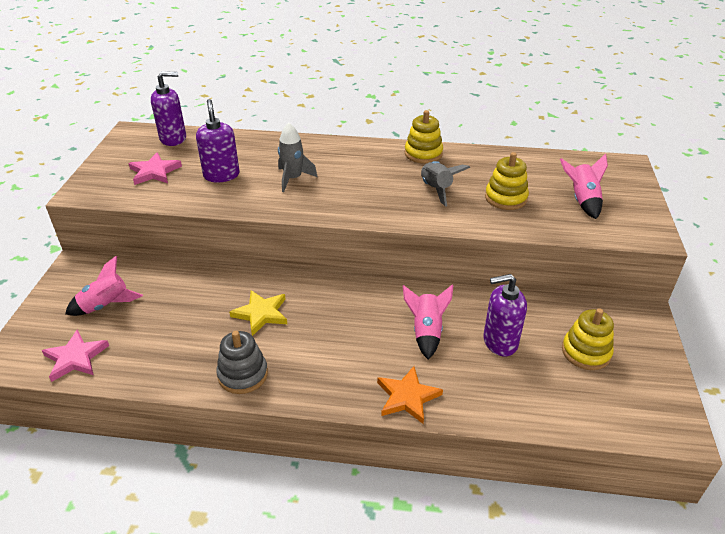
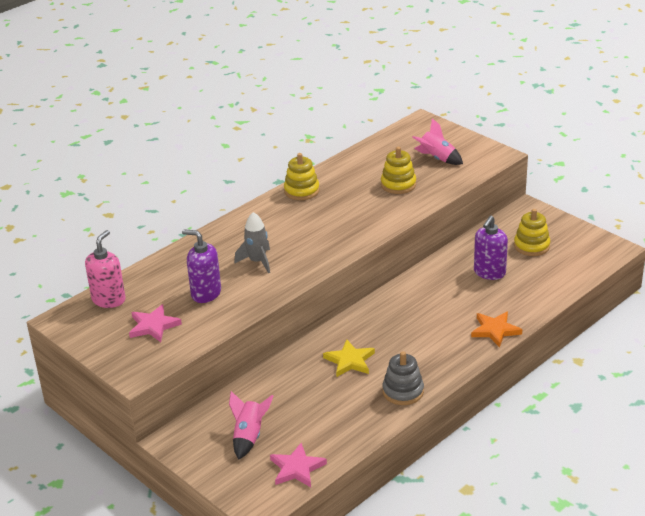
camera: 50 degrees left, 5 degrees down
purple soap dispenser [151,71,186,146] -> pink soap dispenser [85,230,126,308]
pink rocket [403,285,453,359] -> none
grey rocket [421,161,470,207] -> none

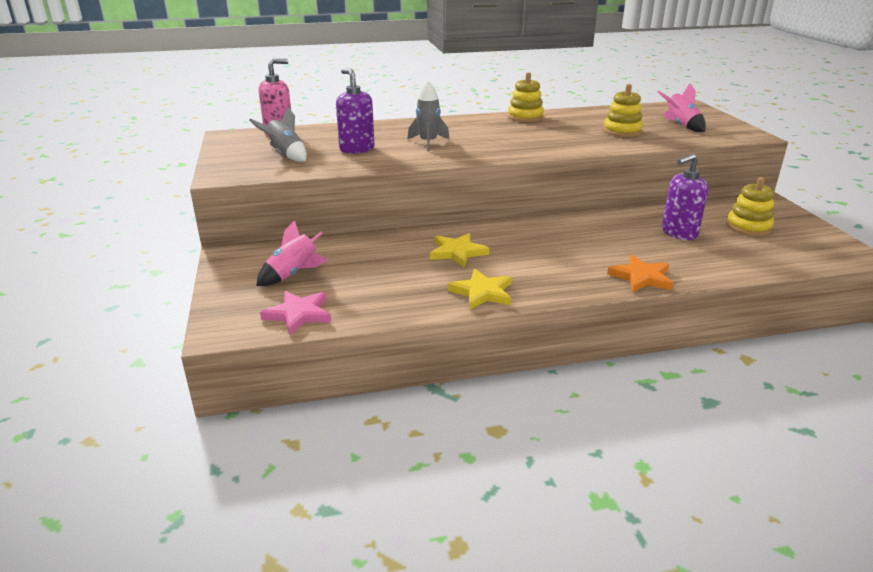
camera: 30 degrees right, 5 degrees down
pink star [129,304,182,342] -> grey rocket [249,107,307,162]
grey stacking toy [382,351,424,405] -> yellow star [448,269,512,309]

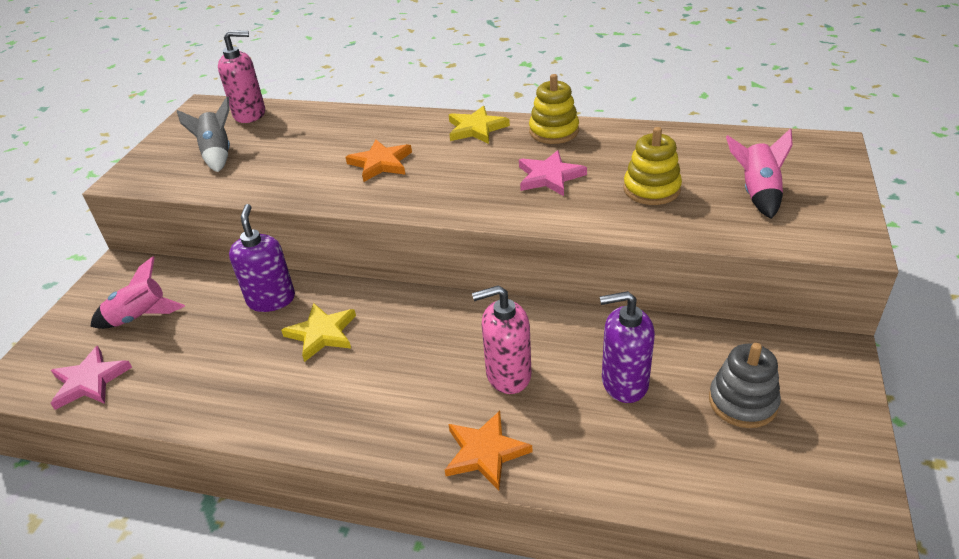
camera: 30 degrees right, 10 degrees up
purple soap dispenser [336,68,375,154] -> purple soap dispenser moved to [229,204,295,312]
grey rocket [407,81,450,151] -> orange star [346,139,412,182]
yellow star [448,269,512,309] -> yellow star moved to [449,106,510,144]
yellow stacking toy [726,177,774,236] -> grey stacking toy [709,343,781,428]
none -> pink soap dispenser [472,285,531,394]
none -> pink star [519,150,587,196]

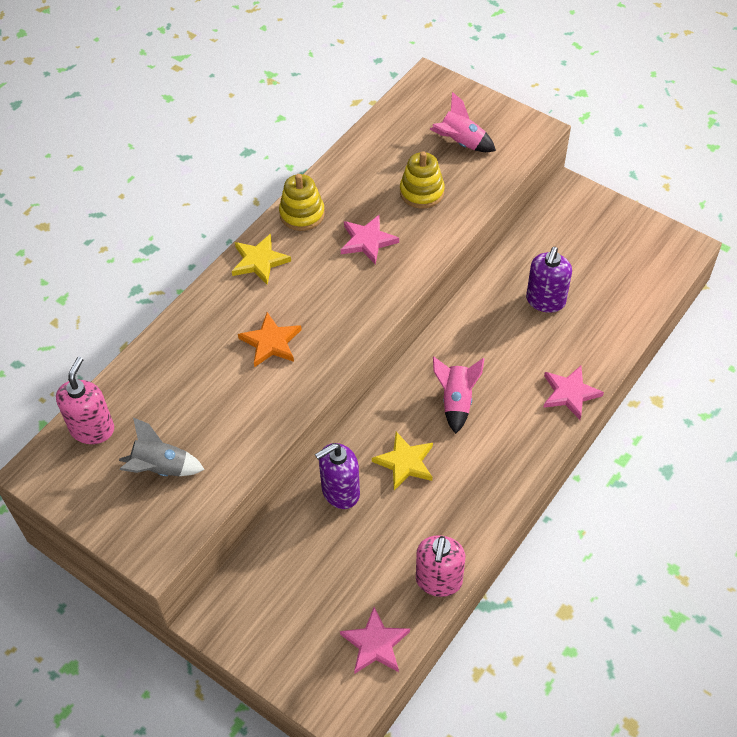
camera: 70 degrees left, 15 degrees up
pink rocket [90,256,185,329] -> pink rocket moved to [433,356,485,434]
purple soap dispenser [229,204,295,312] -> purple soap dispenser turned 45 degrees counterclockwise [315,443,360,509]
orange star [445,411,533,491] -> pink star [543,366,604,420]
pink soap dispenser [472,285,531,394] -> pink soap dispenser moved to [416,535,465,597]
grey stacking toy [709,343,781,428] -> none

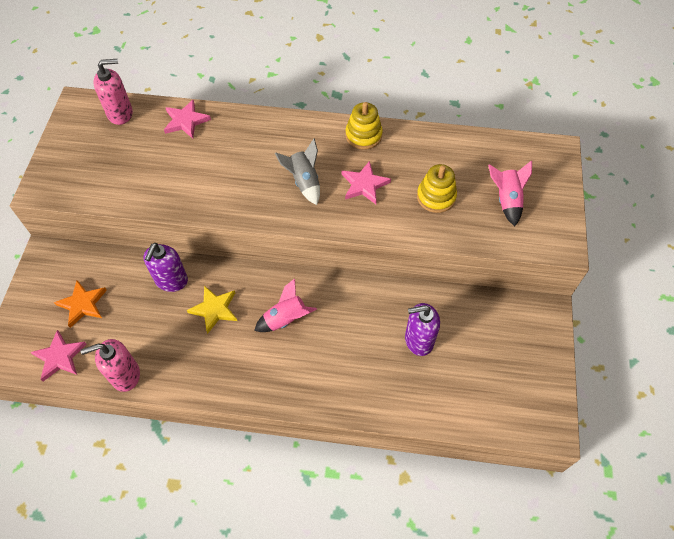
camera: 60 degrees right, 5 degrees up
grey rocket [119,417,205,476] -> grey rocket moved to [275,139,320,205]
yellow star [232,234,291,285] -> none
orange star [238,312,302,367] -> orange star moved to [54,280,107,328]
purple soap dispenser [315,443,360,509] -> purple soap dispenser turned 105 degrees counterclockwise [144,243,188,292]
pink star [543,366,604,420] -> pink star moved to [164,100,211,139]

